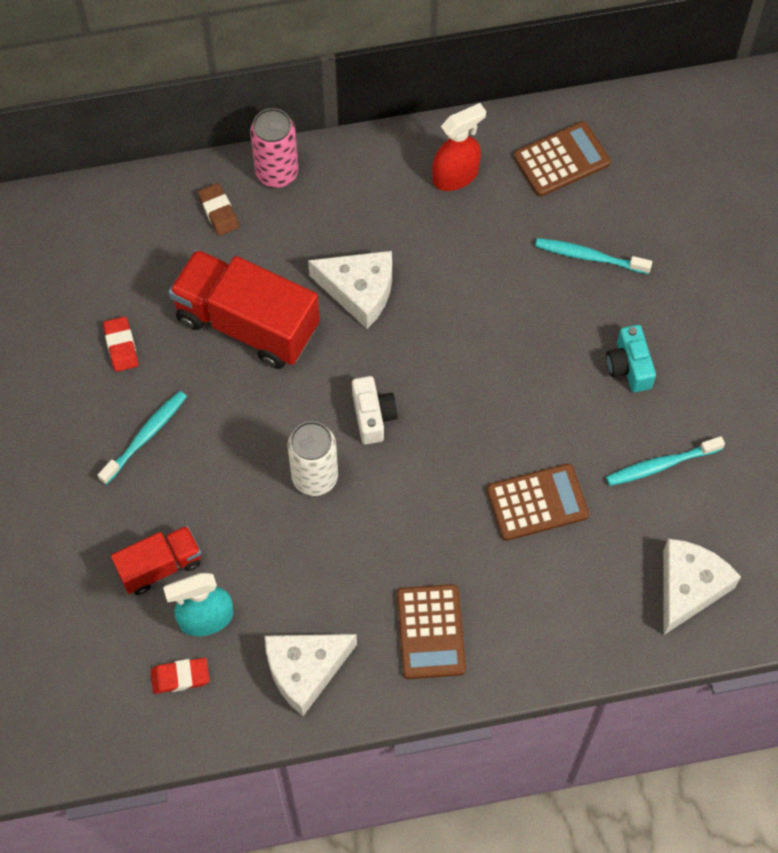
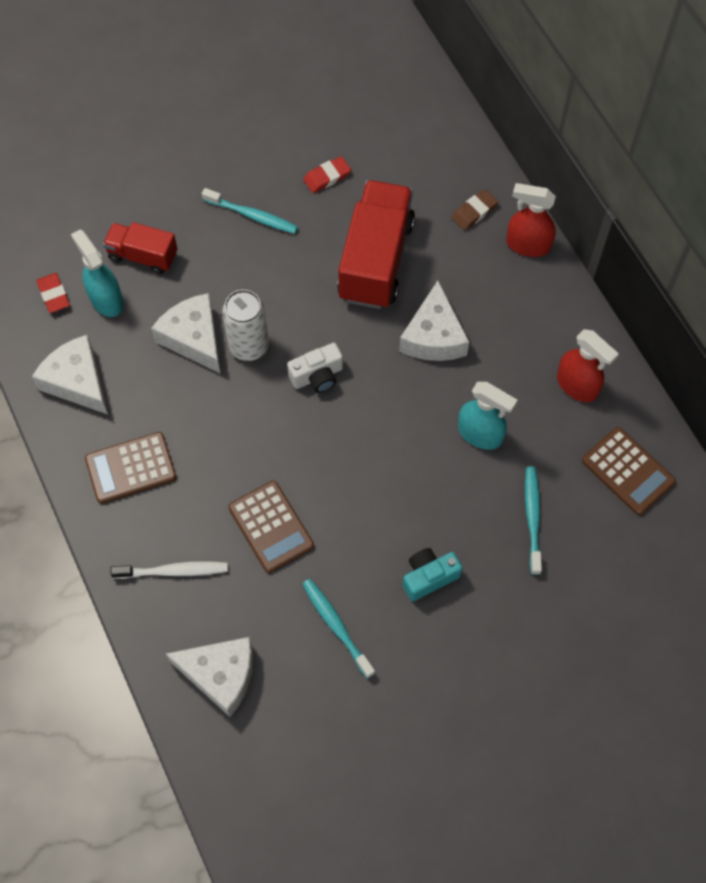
camera: 75 degrees right, 0 degrees up
red truck [111,526,201,595] -> red truck turned 150 degrees clockwise [103,222,178,275]
pink can [250,108,299,188] -> red spray bottle [506,183,556,257]
none -> white toothbrush [110,561,228,579]
none -> white cheese [151,293,221,374]
none -> turquoise spray bottle [458,382,517,450]

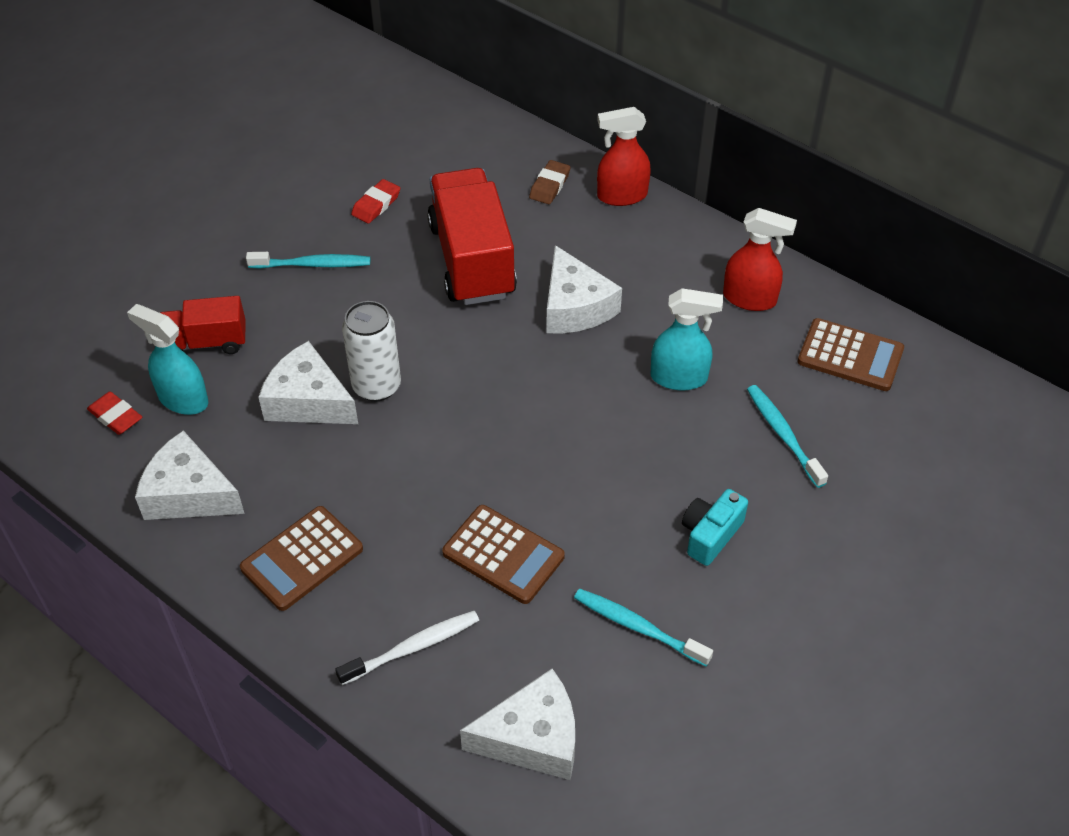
camera: 25 degrees left, 15 degrees down
white camera [287,343,343,393] -> none

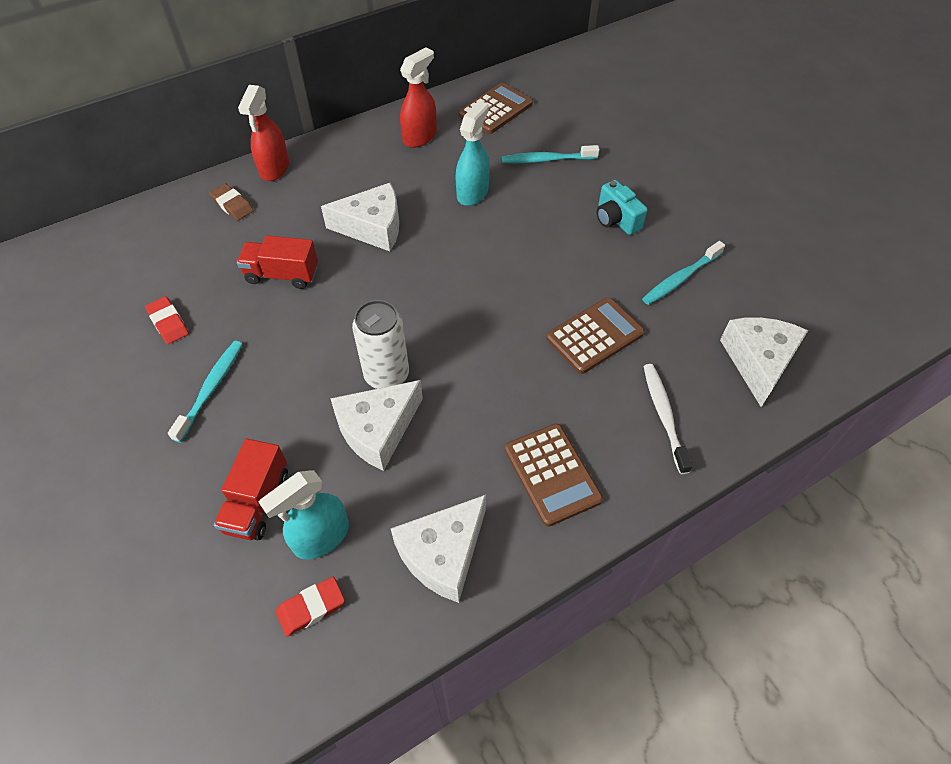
camera: 70 degrees left, 5 degrees up
red truck [427,168,517,305] -> red truck [237,235,318,289], size x0.56

